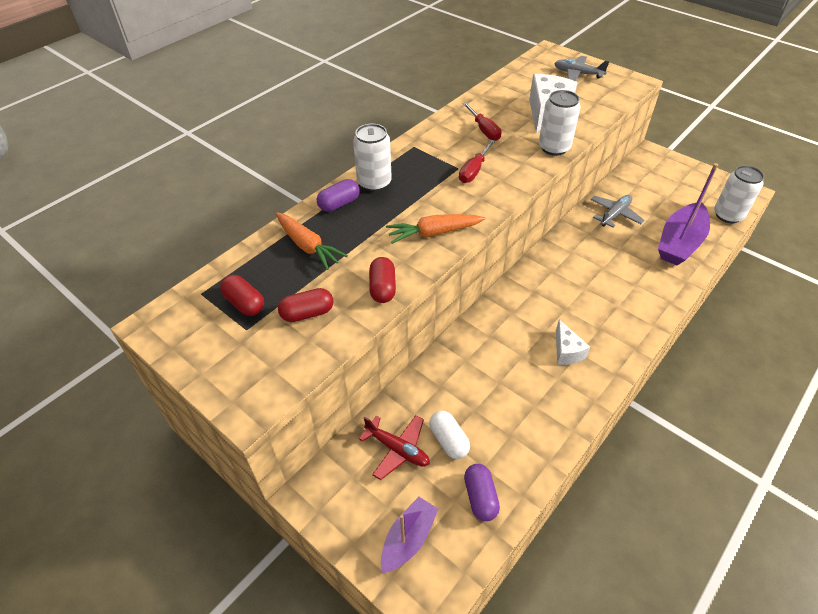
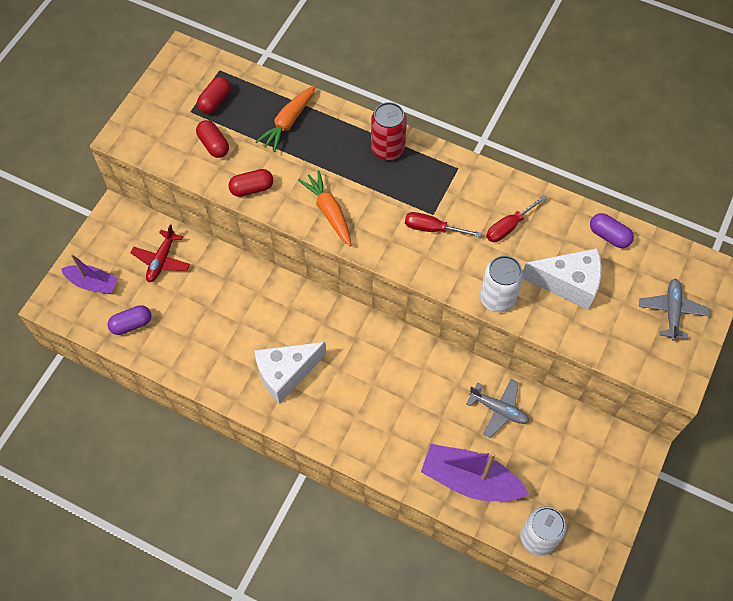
camera: 75 degrees right, 15 degrees up
purple capsule [317,179,360,212] -> purple capsule moved to [590,213,634,248]
white can [353,124,392,192] -> red can [371,102,407,160]
white capsule [429,411,470,459] -> none
white cheese [556,320,590,365] -> white cheese [254,342,326,404], size x1.74

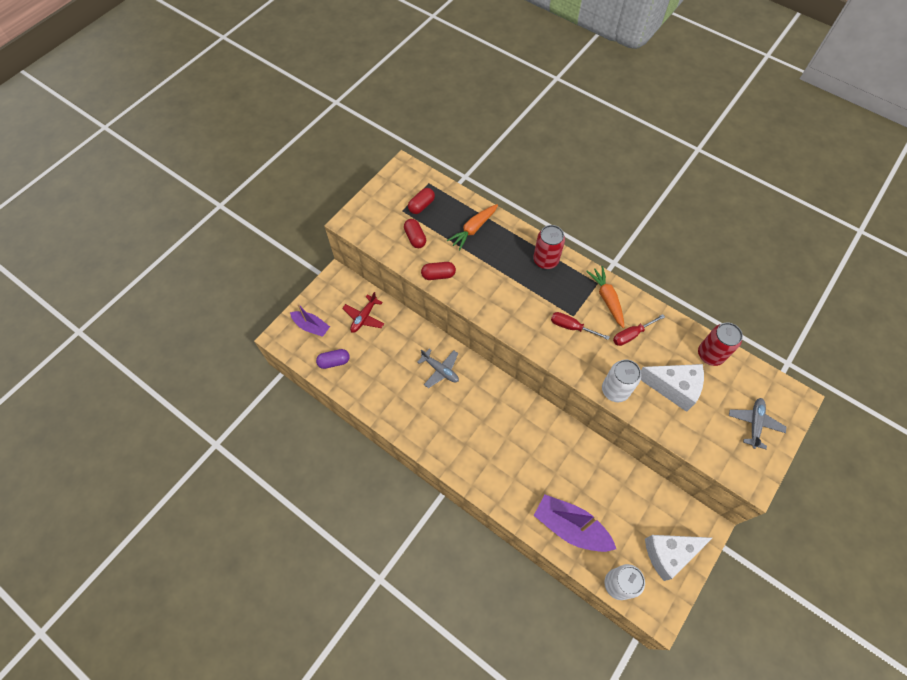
camera: 10 degrees right, 0 degrees up
white cheese [254,342,326,404] -> white cheese moved to [645,535,712,581]
orange carrot [298,170,351,246] -> orange carrot moved to [586,266,625,328]
grey plane [466,379,529,438] -> grey plane moved to [417,349,459,388]
purple capsule [590,213,634,248] -> red can [698,323,743,366]

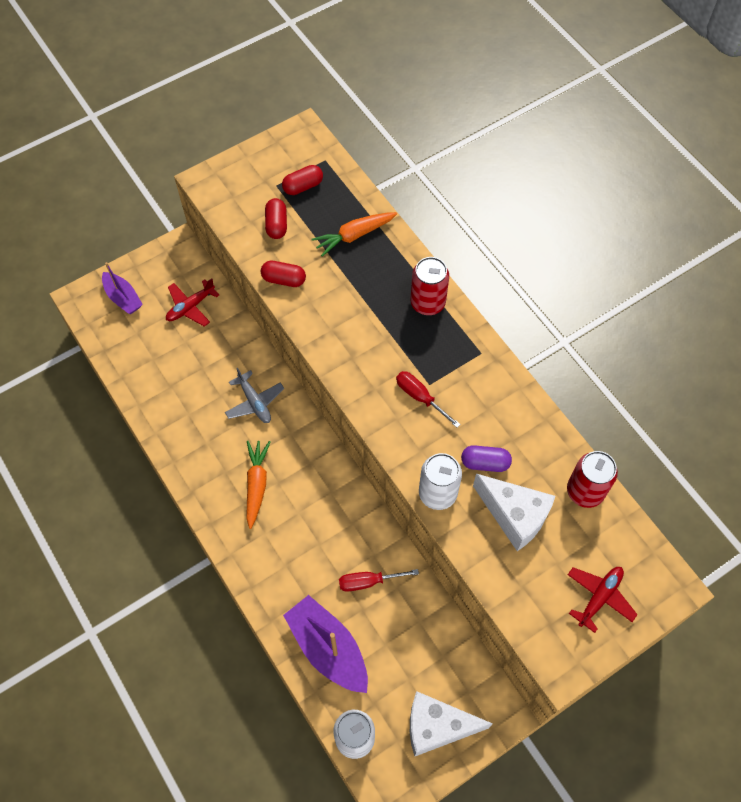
camera: 20 degrees right, 0 degrees up
purple capsule [316,349,350,369] -> purple capsule moved to [461,445,512,472]
orange carrot [586,266,625,328] -> orange carrot moved to [246,441,271,529]
red screwdriver [613,314,665,346] -> red screwdriver moved to [339,569,419,592]
grey plane [729,398,786,449] -> red plane [568,567,638,633]

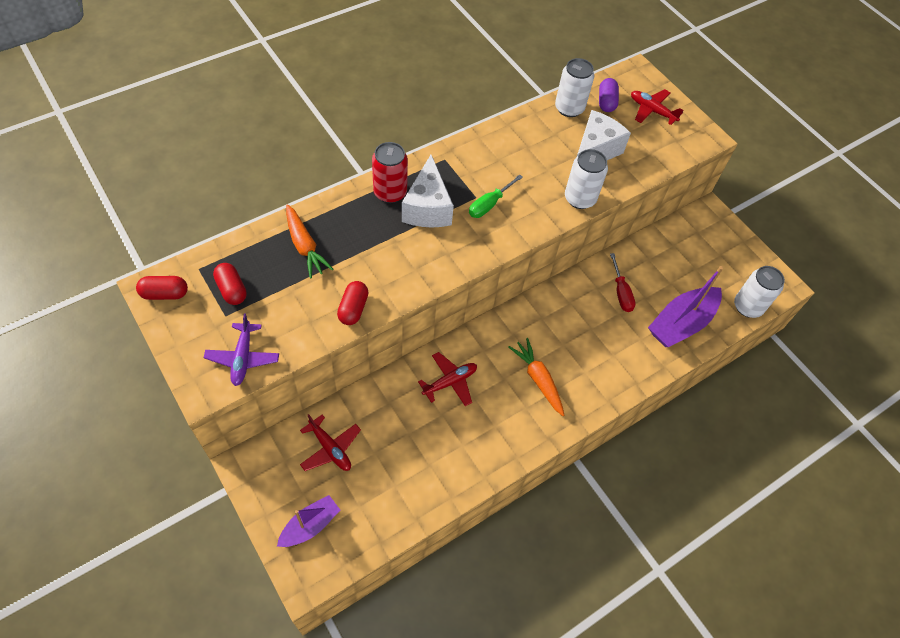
camera: 95 degrees left, 5 degrees down
grey plane [225,368,284,423] -> red plane [418,352,477,406]
orange carrot [246,441,271,529] -> orange carrot turned 60 degrees clockwise [508,338,564,416]
red capsule [265,198,287,239] -> red capsule moved to [136,276,188,300]
red screwdriver [396,371,461,428] -> green screwdriver [469,174,523,218]
white cheese [410,691,493,756] -> white cheese moved to [402,155,454,227]
purple capsule [461,445,512,472] -> purple capsule moved to [599,78,619,112]
red can [567,451,618,508] -> white can [555,58,594,117]
none -> purple plane [204,314,279,386]

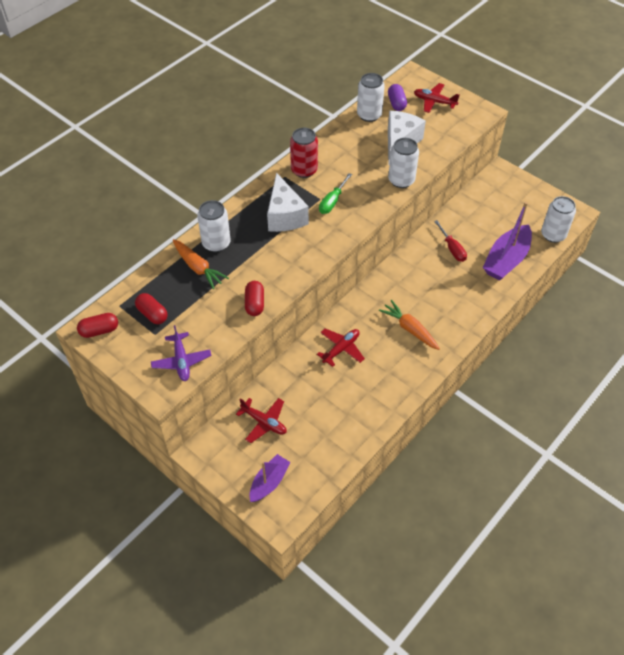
camera: 10 degrees left, 5 degrees down
red can [372,142,408,203] -> red can moved to [290,128,318,178]
none -> white can [197,200,230,252]

